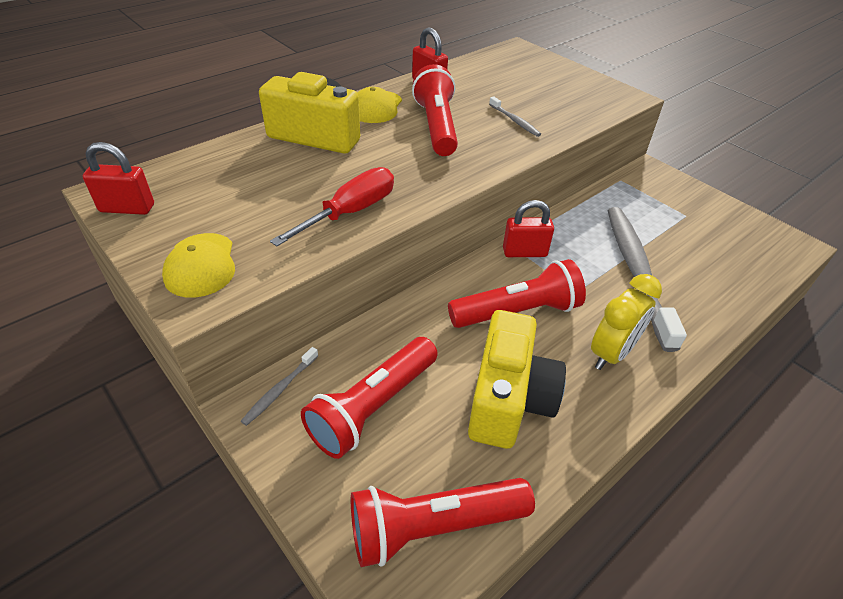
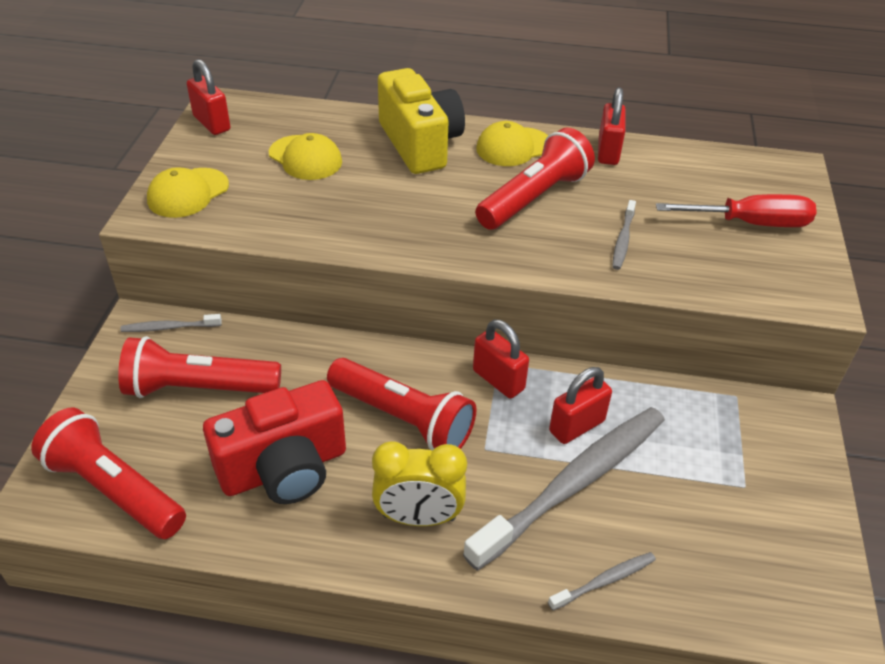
camera: 50 degrees right, 0 degrees up
red screwdriver [270,167,394,246] -> red screwdriver moved to [656,194,816,227]
yellow camera [468,310,566,449] -> red camera [203,380,346,504]
none -> yellow cap [269,133,342,180]
none -> grey toothbrush [548,552,656,611]
none -> red padlock [549,367,612,444]

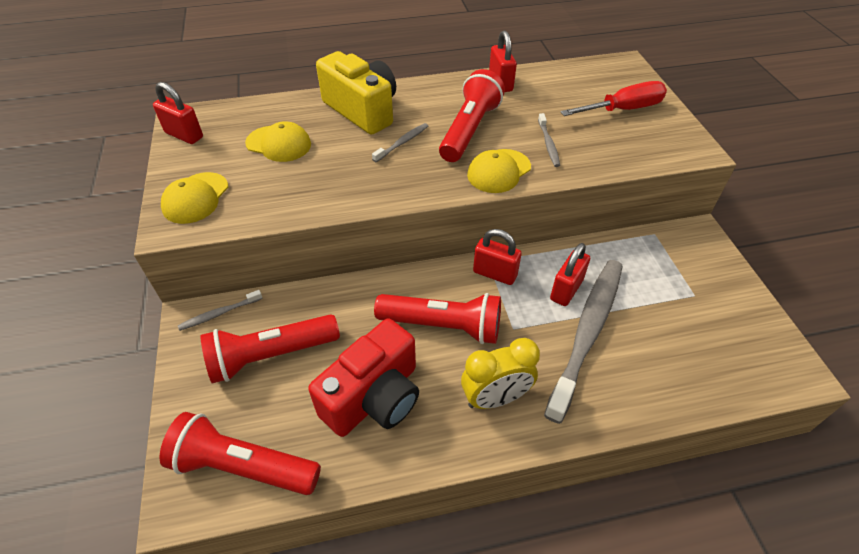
camera: 20 degrees left, 5 degrees up
yellow cap [476,121,548,166] -> yellow cap moved to [467,149,531,193]
grey toothbrush [548,552,656,611] -> grey toothbrush moved to [372,123,428,162]

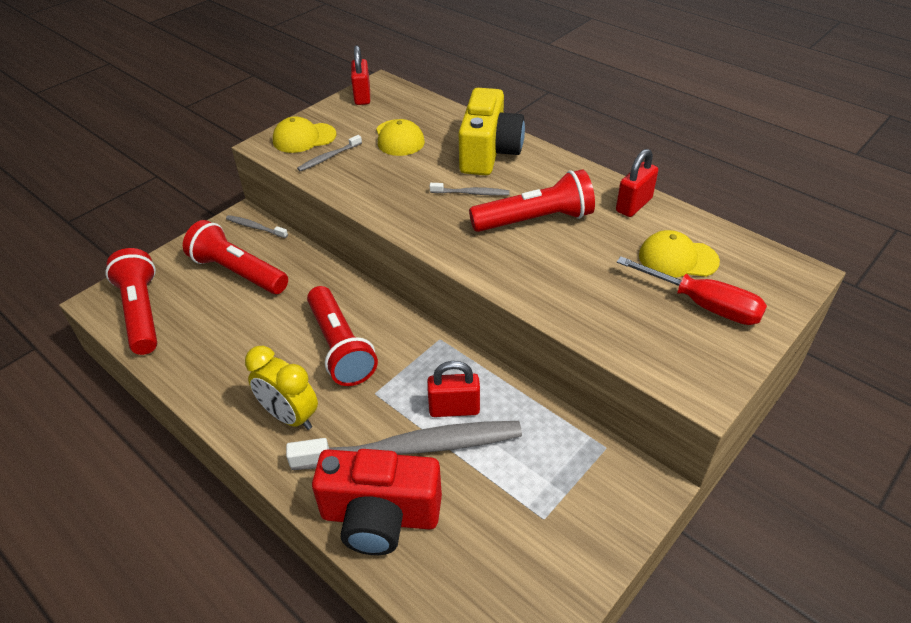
camera: 55 degrees right, 5 degrees down
red camera [308,318,419,437] -> red camera moved to [312,449,442,555]
yellow cap [467,149,531,193] -> yellow cap moved to [639,230,720,277]
red padlock [473,229,522,285] -> none
grey toothbrush [538,113,560,167] -> grey toothbrush moved to [297,135,362,171]

